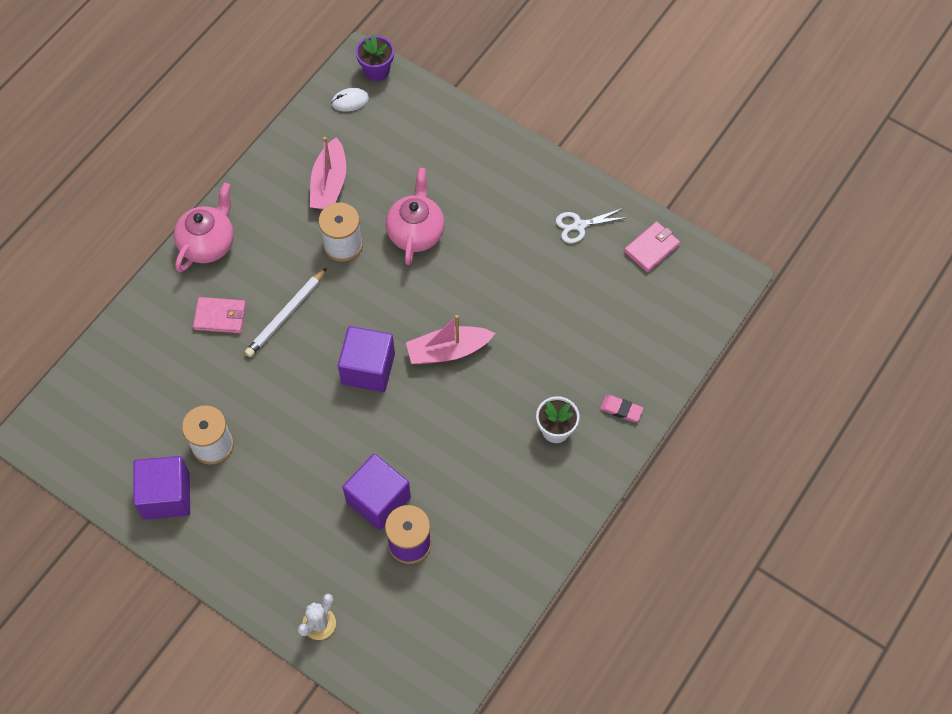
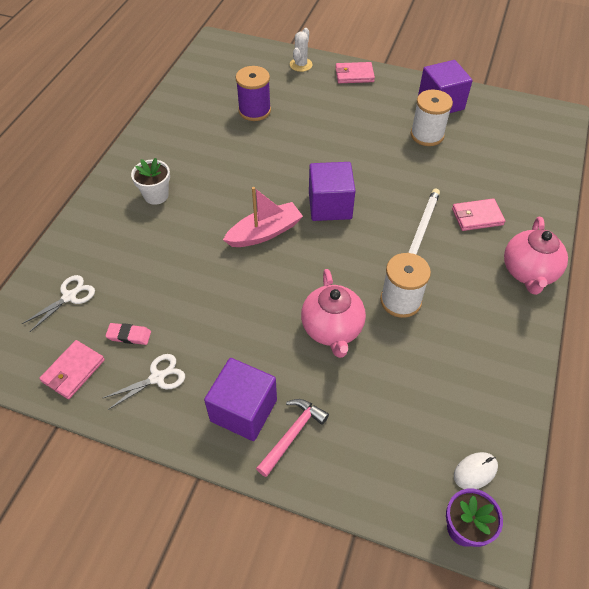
camera: 165 degrees right, 10 degrees down
pink boat [310,137,346,209] -> none
purple cube [343,454,411,530] -> purple cube moved to [204,358,277,441]
pink eraser [600,395,643,422] -> pink eraser moved to [105,323,151,345]
none -> white scissors [22,275,95,332]
none -> pink hammer [256,399,329,477]
none -> pink wallet [335,62,375,83]

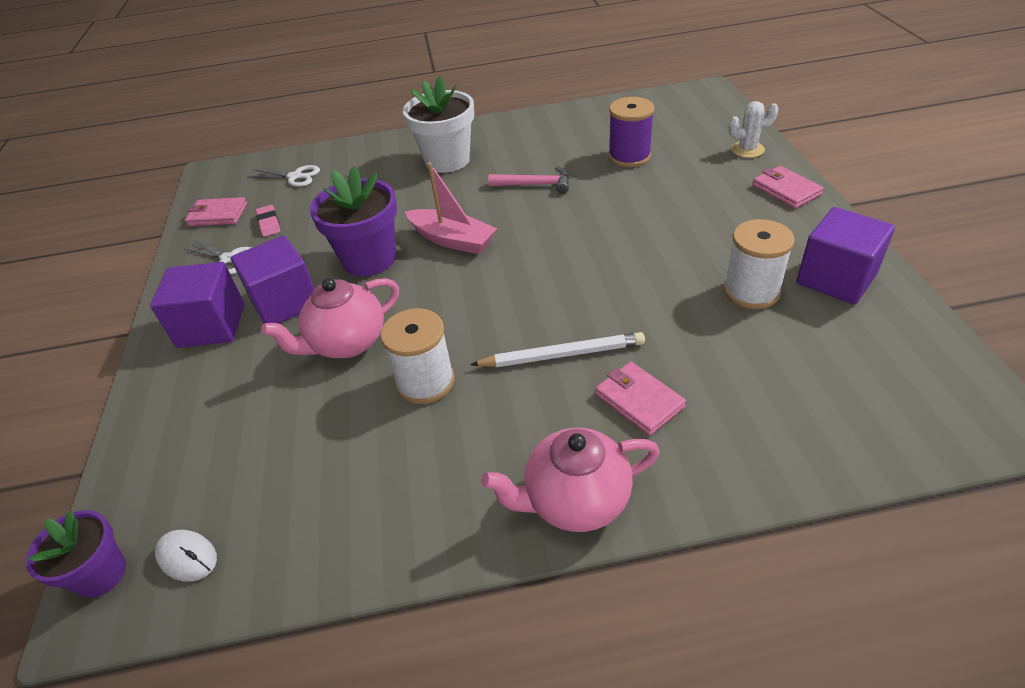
camera: 65 degrees right, 10 degrees down
white flower pot [131,158,170,205] -> white flower pot [403,76,474,173], size x1.65
pink hammer [256,399,329,477] -> pink hammer moved to [488,166,569,194]
purple cube [309,162,355,221] -> purple cube moved to [231,235,315,324]
none -> purple flower pot [309,166,397,276]

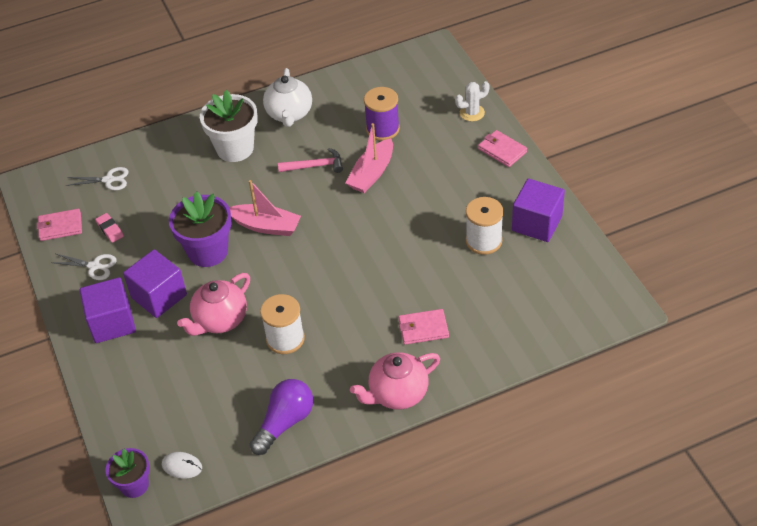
camera: 15 degrees left, 5 degrees up
white pencil [470,332,645,367] -> none
pink wallet [595,362,686,435] -> pink wallet turned 45 degrees counterclockwise [399,309,449,345]
none -> purple light bulb [250,379,313,455]
none -> white teapot [263,68,312,127]
none -> pink boat [346,123,393,193]

